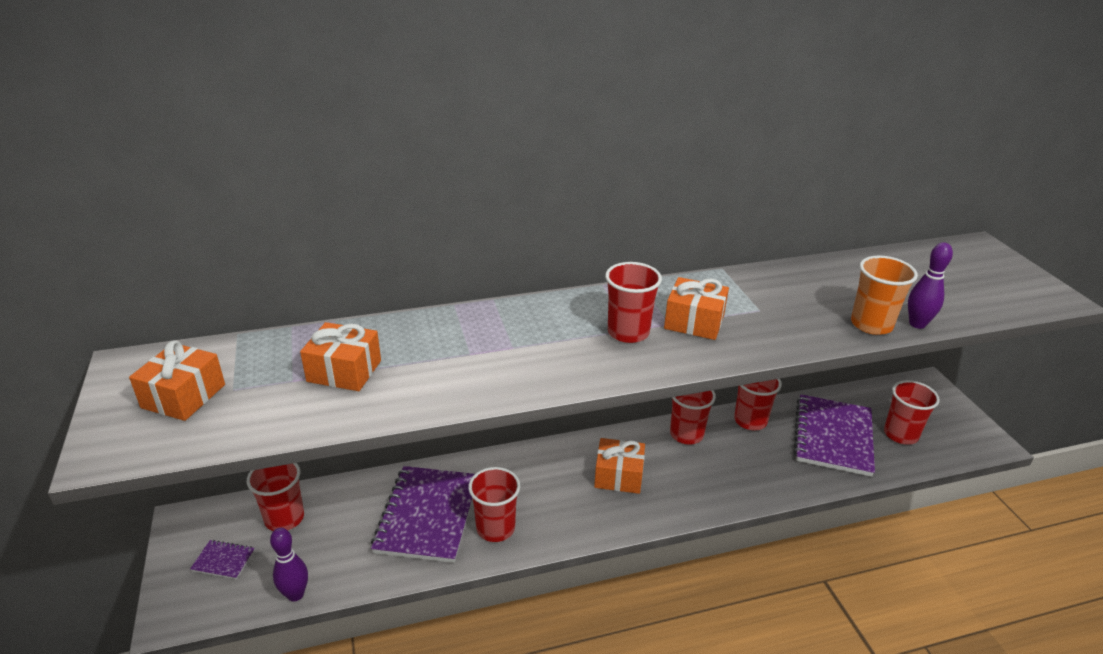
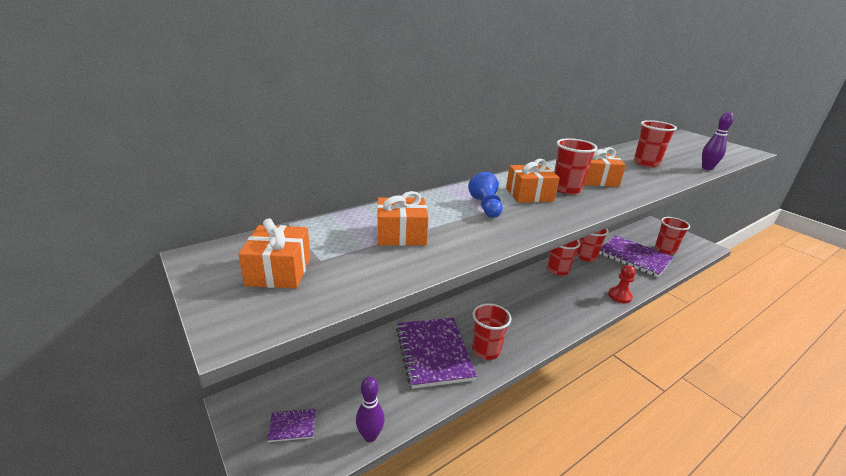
camera: 20 degrees left, 5 degrees down
red cup [247,463,304,531] -> red cup moved to [634,120,677,167]
orange gift [594,438,645,494] -> orange gift moved to [506,159,560,203]
purple notebook [794,395,875,477] -> purple notebook turned 45 degrees counterclockwise [599,235,674,277]
orange cup [851,256,918,335] -> none
none -> blue pawn [468,172,503,218]
none -> red pawn [608,265,636,303]

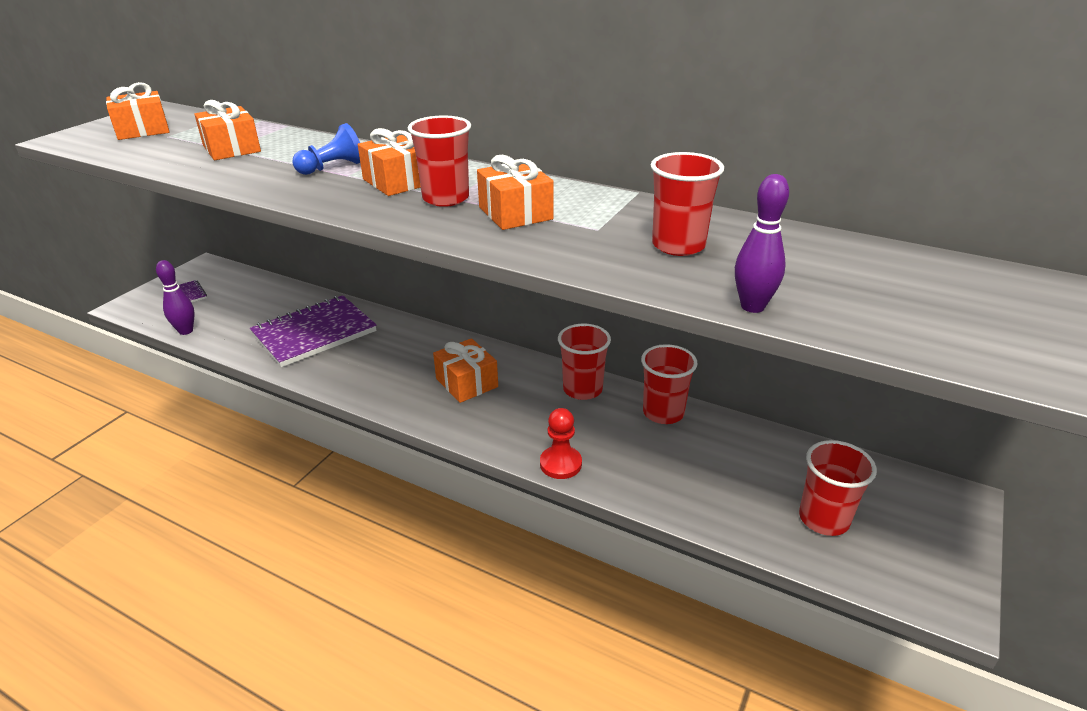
camera: 65 degrees right, 5 degrees up
red cup [472,303,511,360] -> none
purple notebook [599,235,674,277] -> none
none -> orange gift [433,338,498,403]

